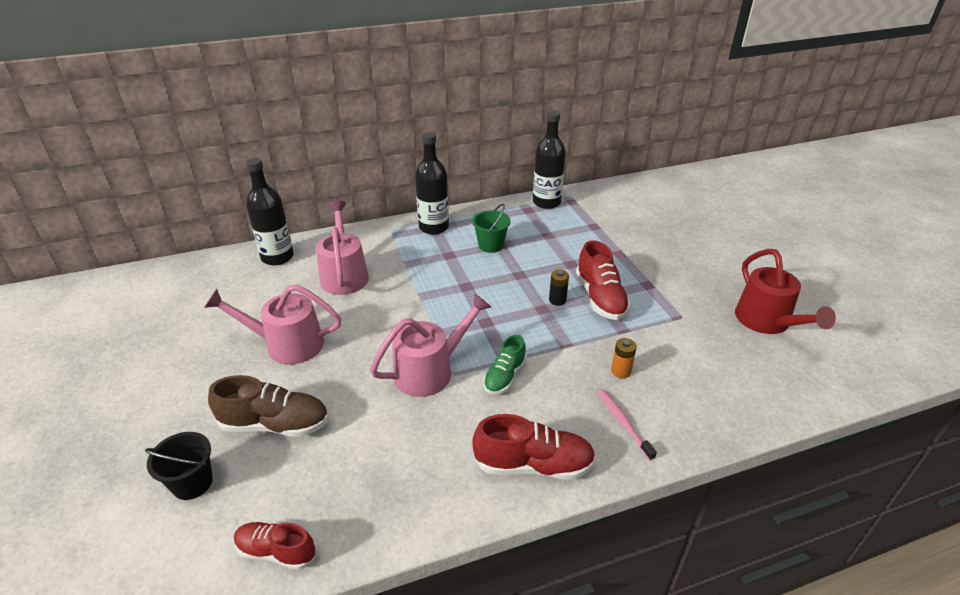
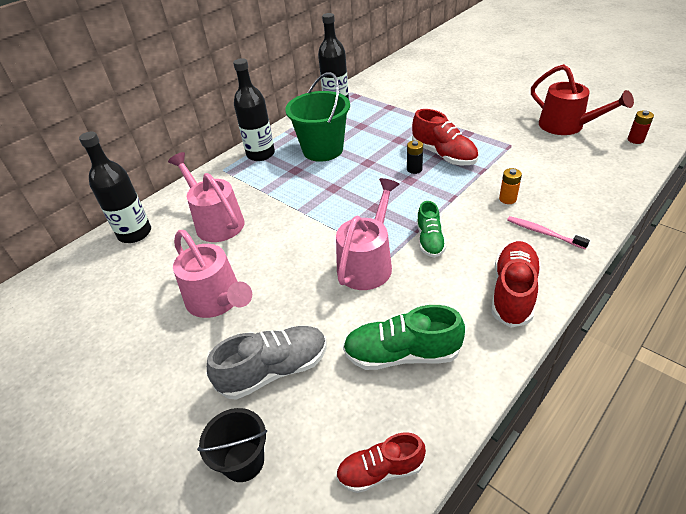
camera: 25 degrees left, 5 degrees up
pink watering can [204,284,341,365] -> pink watering can turned 105 degrees counterclockwise [173,230,252,318]
brown shoe [208,375,329,437] -> grey shoe [207,326,327,400]
green bucket [472,204,511,253] -> green bucket [285,72,350,162], size x1.75
red shoe [472,414,596,480] -> red shoe turned 45 degrees counterclockwise [491,241,541,328]
none -> green shoe [343,305,465,370]
none -> red battery [628,110,654,144]

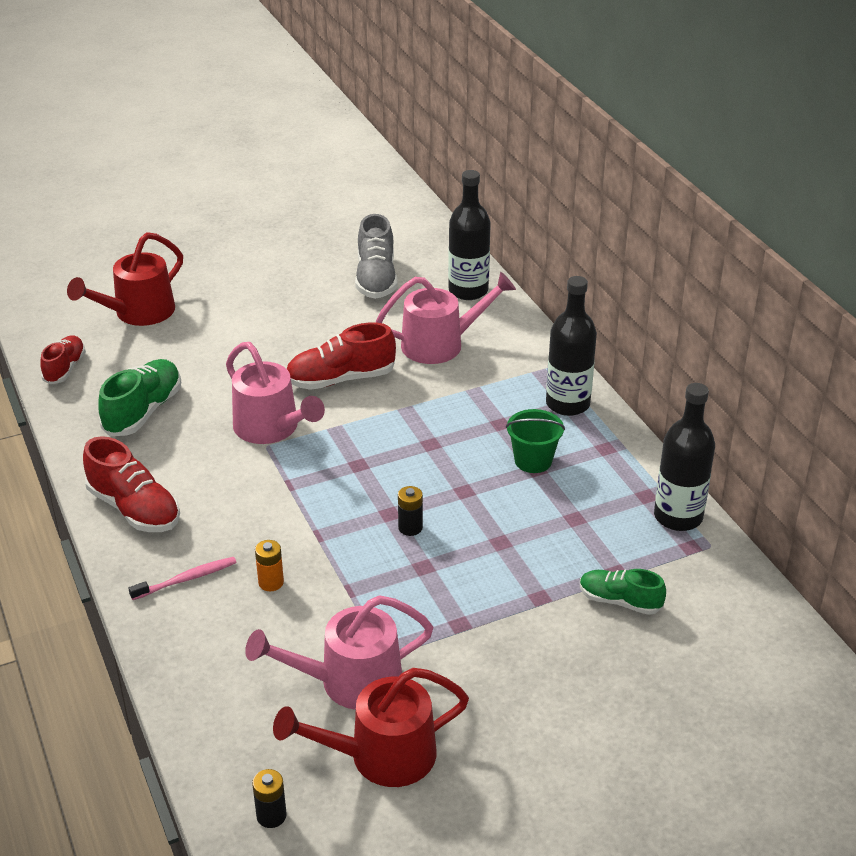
camera: 110 degrees right, 5 degrees down
pink watering can [173,230,252,318] -> pink watering can moved to [245,595,434,710]
black bucket [197,408,267,482] -> red watering can [67,232,183,326]
grey shoe [207,326,327,400] -> grey shoe moved to [355,214,398,299]
green bucket [285,72,350,162] -> green bucket [506,409,565,473], size x0.57
red shoe [412,109,478,165] -> red shoe moved to [287,322,396,390]
green shoe [417,201,446,258] -> green shoe moved to [580,569,666,615]
red battery [628,110,654,144] -> black battery [252,769,287,828]

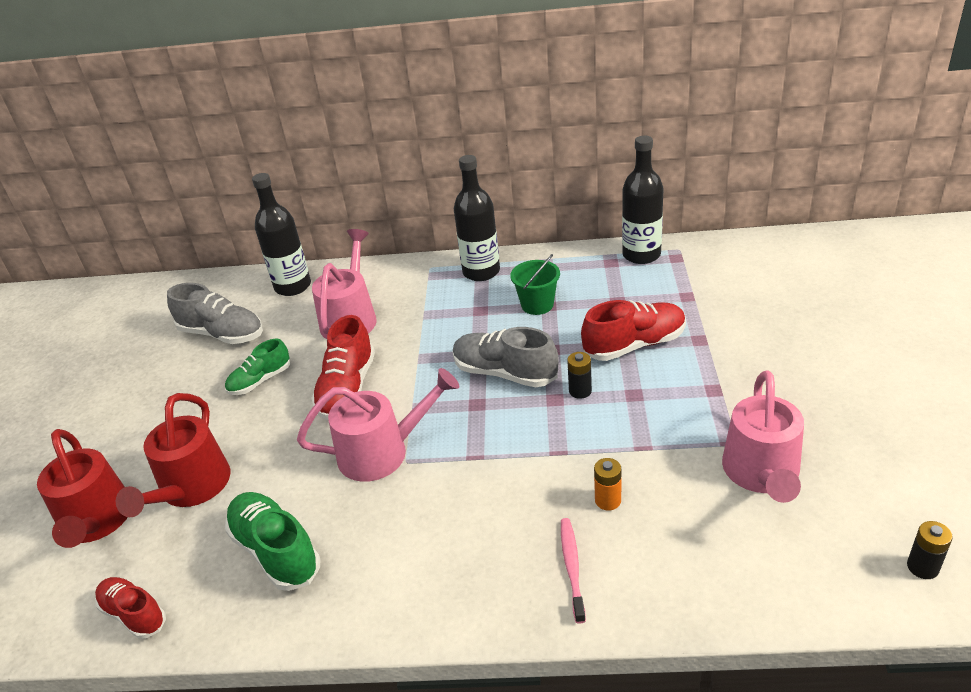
camera: 60 degrees left, 0 degrees up
red shoe [83,436,180,532] -> red shoe moved to [581,300,686,361]
red watering can [273,668,469,787] -> red watering can moved to [116,393,230,517]
green shoe [580,569,666,615] -> green shoe moved to [225,339,290,395]
none -> grey shoe [453,327,559,387]

